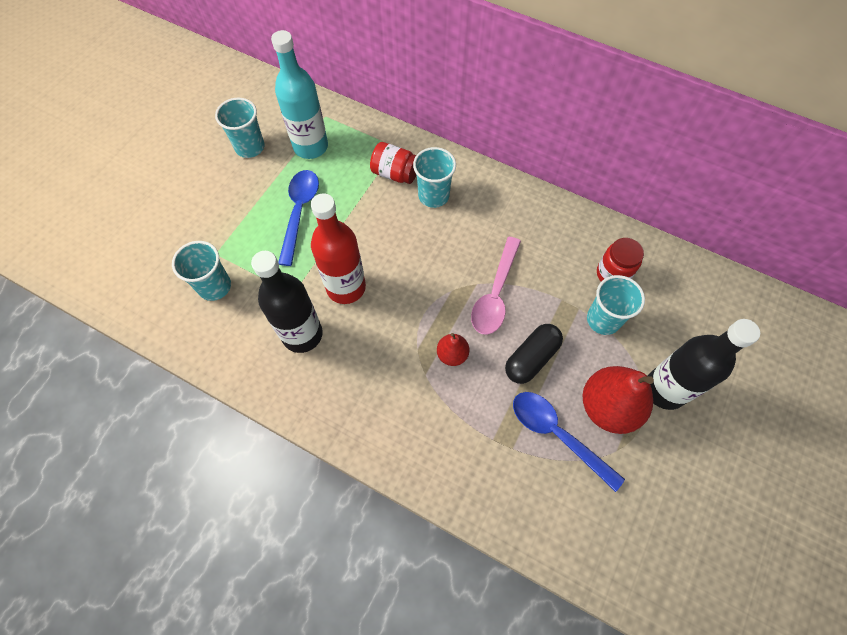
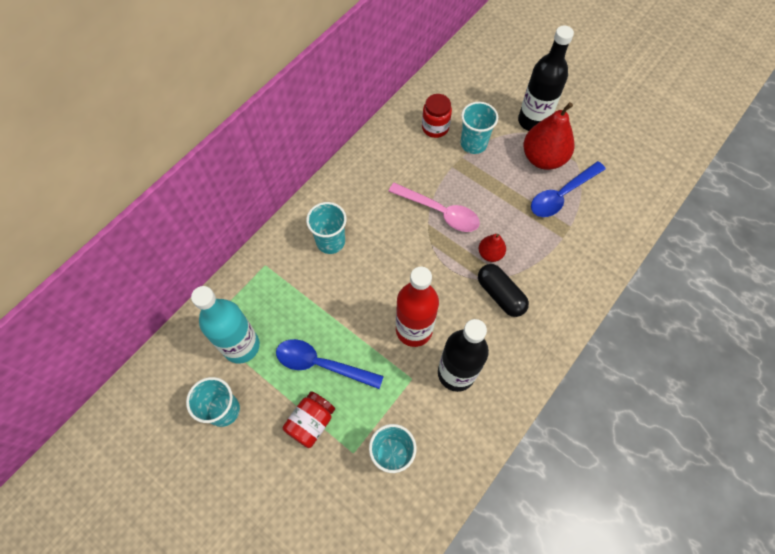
camera: 80 degrees left, 0 degrees up
red jar [370,142,416,184] -> red jar moved to [283,391,335,448]
black capsule [505,324,563,384] -> black capsule moved to [478,264,529,317]

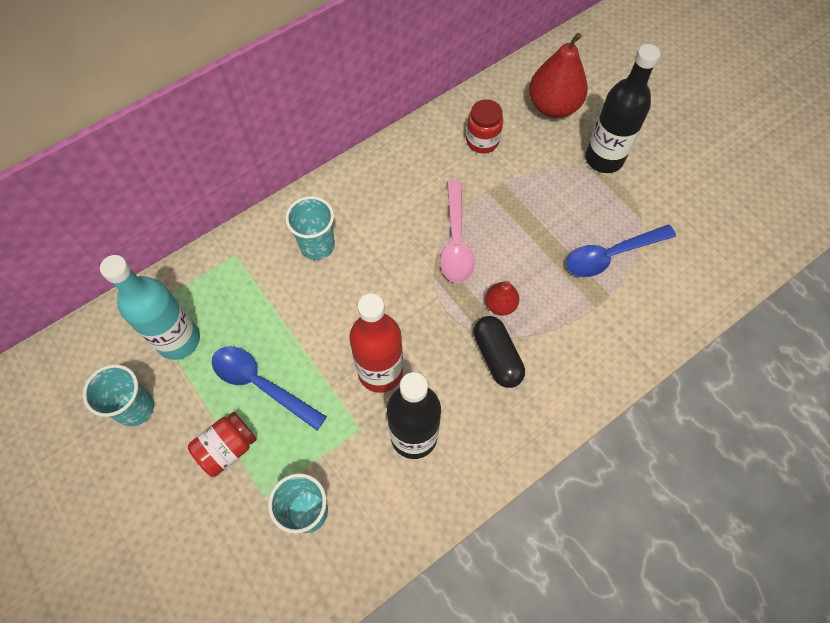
camera: 15 degrees right, 0 degrees up
pink spoon [388,183,480,232] -> pink spoon turned 45 degrees clockwise [440,180,475,283]
turquoise cup [460,102,498,154] -> none
red pear [524,102,574,170] -> red pear moved to [529,33,588,118]

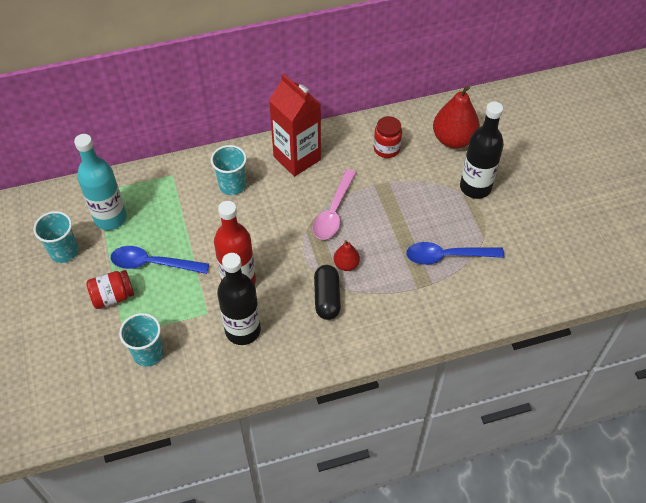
camera: 20 degrees right, 10 degrees down
blue spoon [212,346,327,430] -> blue spoon turned 45 degrees counterclockwise [111,246,209,274]
none -> red carton [269,74,321,177]

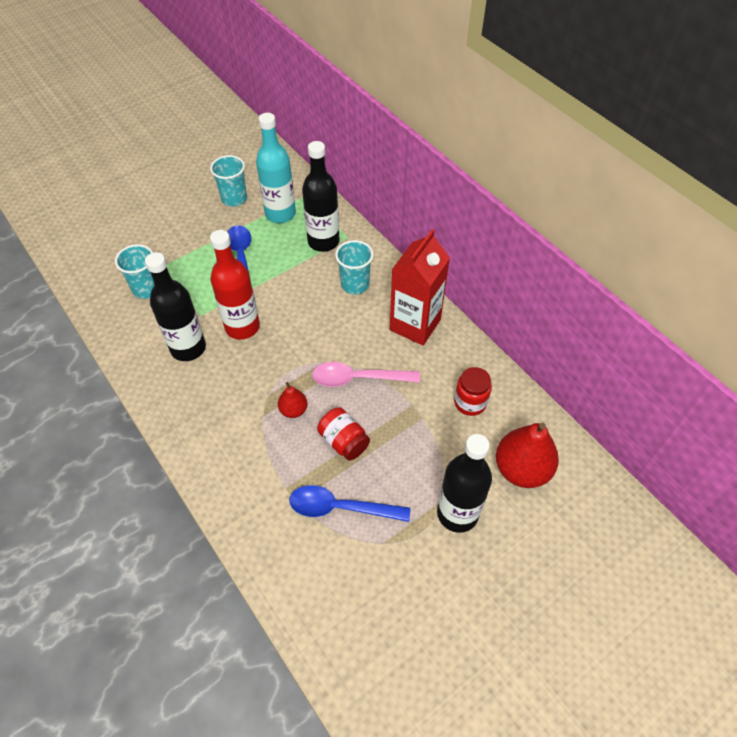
camera: 70 degrees right, 0 degrees up
red jar [86,270,134,309] -> red jar moved to [317,408,370,461]
black capsule [314,265,341,320] -> none
blue spoon [406,242,504,265] -> blue spoon turned 60 degrees counterclockwise [289,485,410,522]
none -> black bottle [302,141,339,252]

